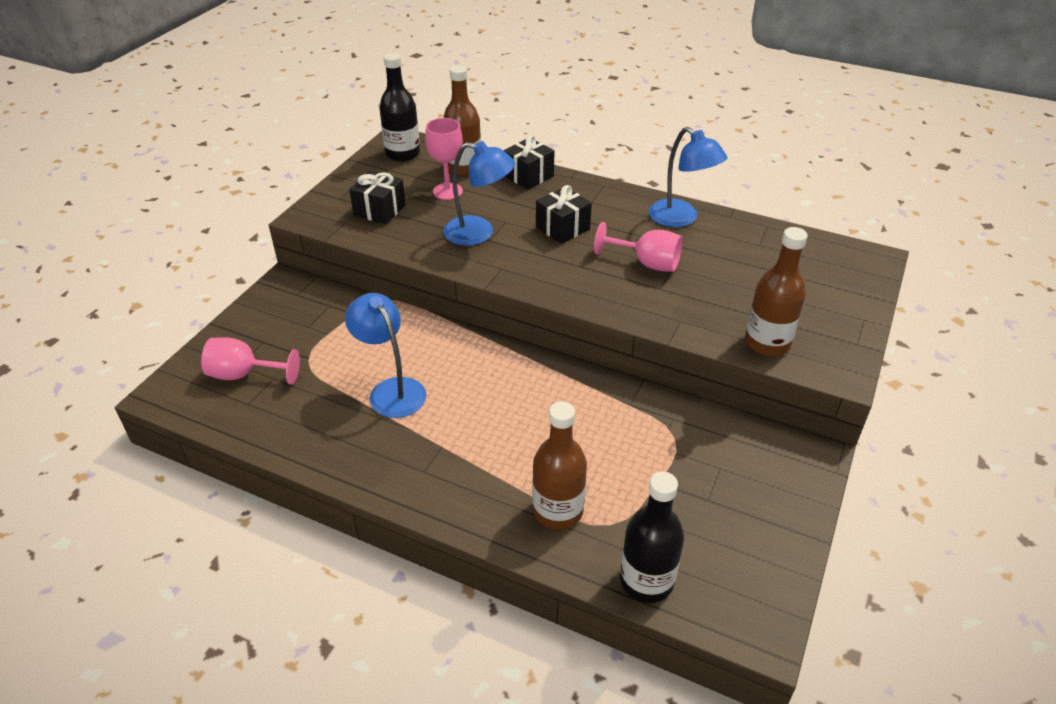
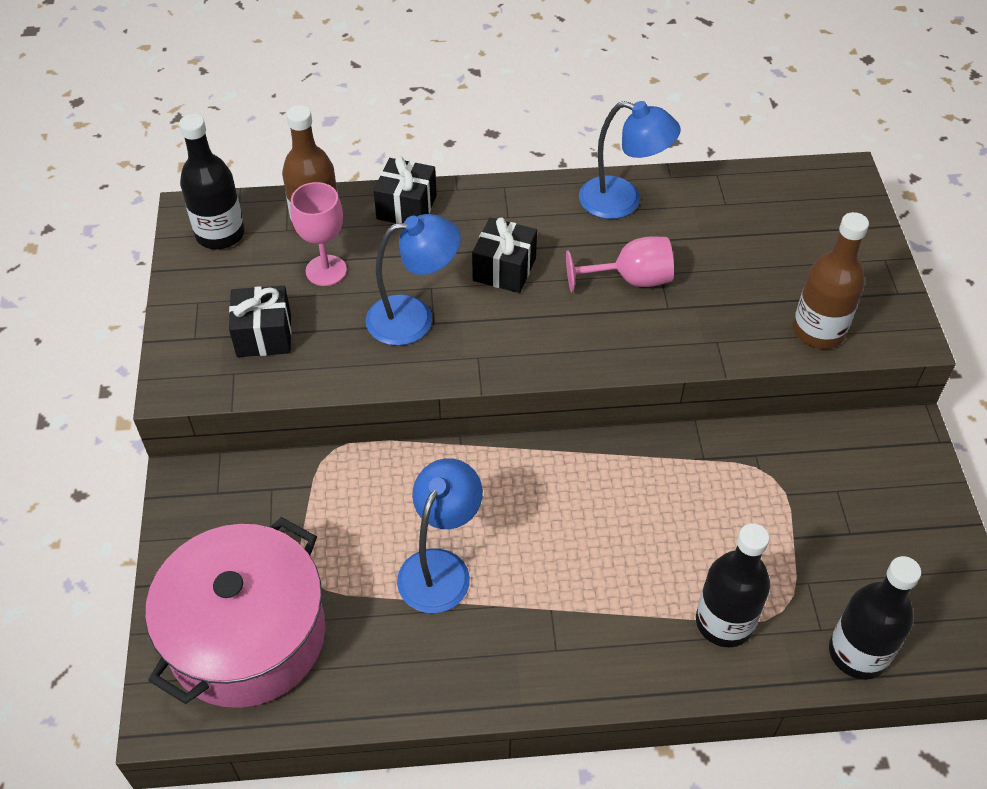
camera: 30 degrees left, 10 degrees up
pink goblet [201,337,300,385] -> pink pot [145,517,325,708]
blue lamp [345,293,426,418] -> blue lamp turned 90 degrees clockwise [397,458,483,613]
brown bottle [532,401,587,530] -> black bottle [696,523,770,647]

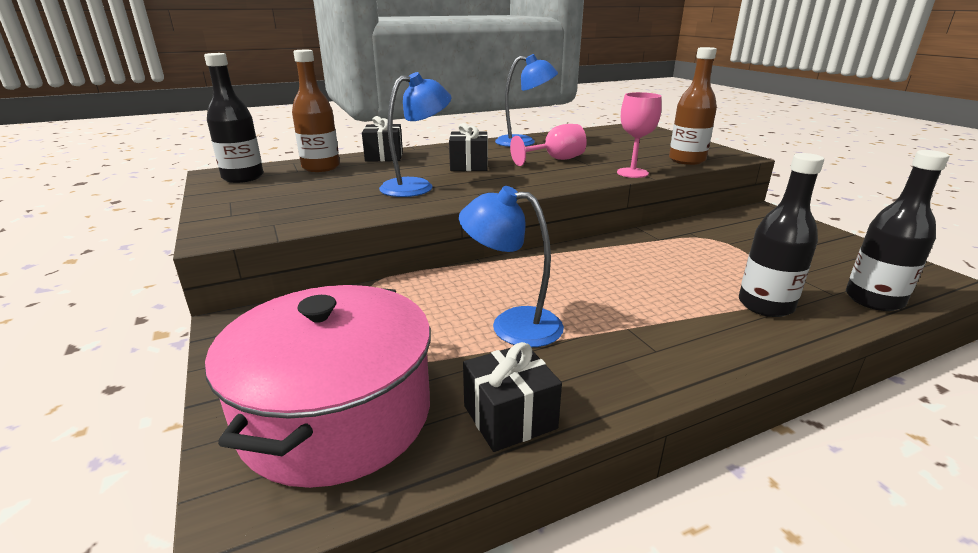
camera: 20 degrees left, 25 degrees down
black gift [229,286,291,357] -> black gift moved to [463,342,562,452]
pink goblet [291,182,347,286] -> pink goblet moved to [617,92,662,178]
blue lamp [397,458,483,613] -> blue lamp turned 75 degrees counterclockwise [459,186,564,347]

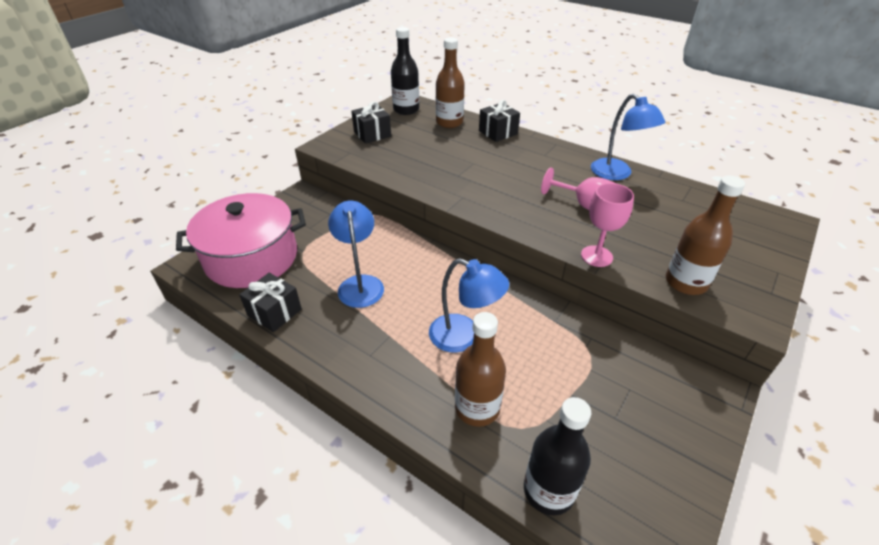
camera: 60 degrees right, 15 degrees up
blue lamp [379,72,452,197] -> blue lamp moved to [429,258,509,353]
black gift [449,123,488,171] -> black gift moved to [351,101,391,144]
black bottle [739,153,824,317] -> brown bottle [455,312,506,427]

